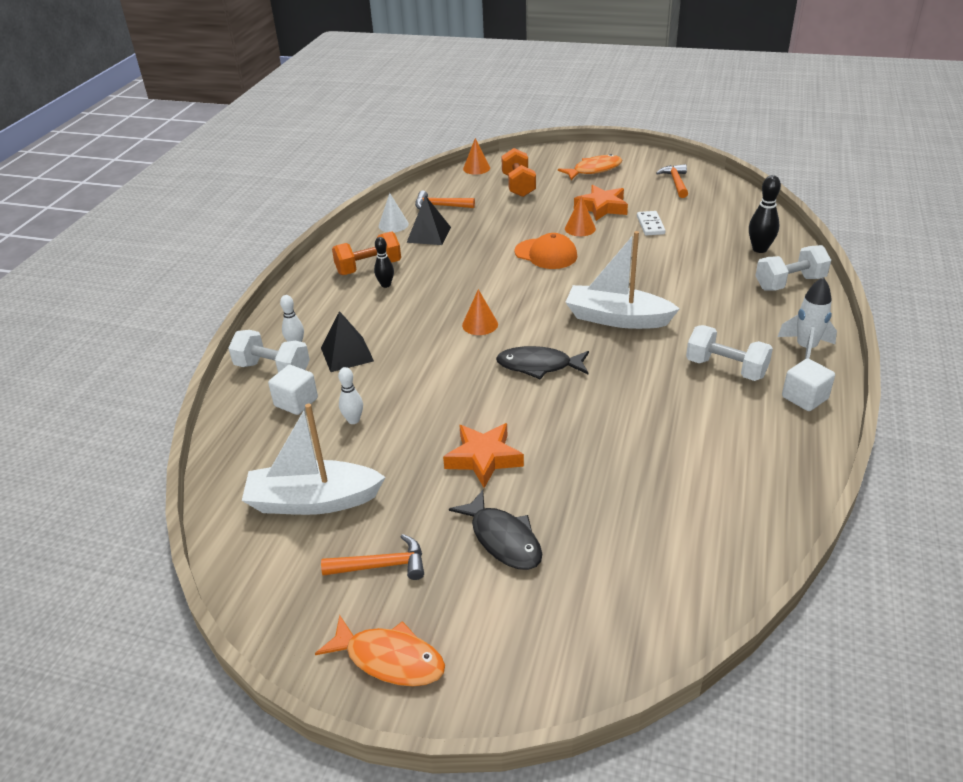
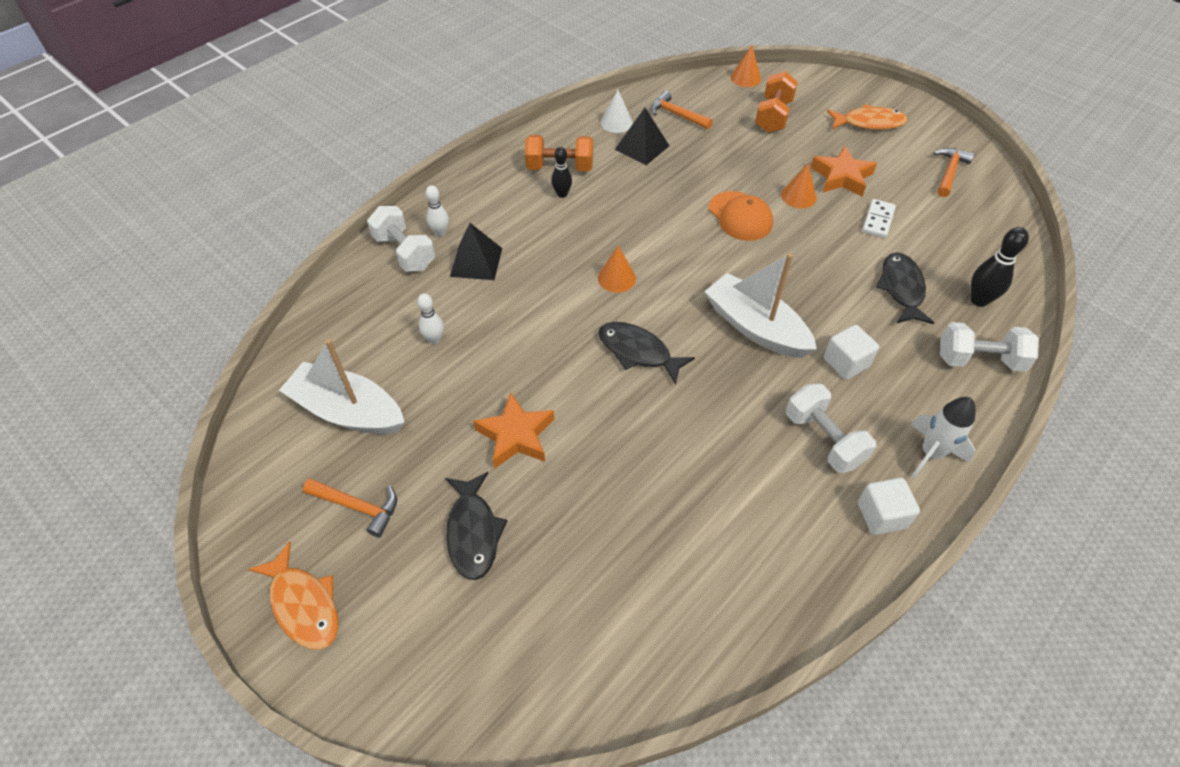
camera: 25 degrees right, 15 degrees up
white cube [268,365,318,415] -> white cube moved to [824,325,879,380]
none -> black fish [876,252,934,324]

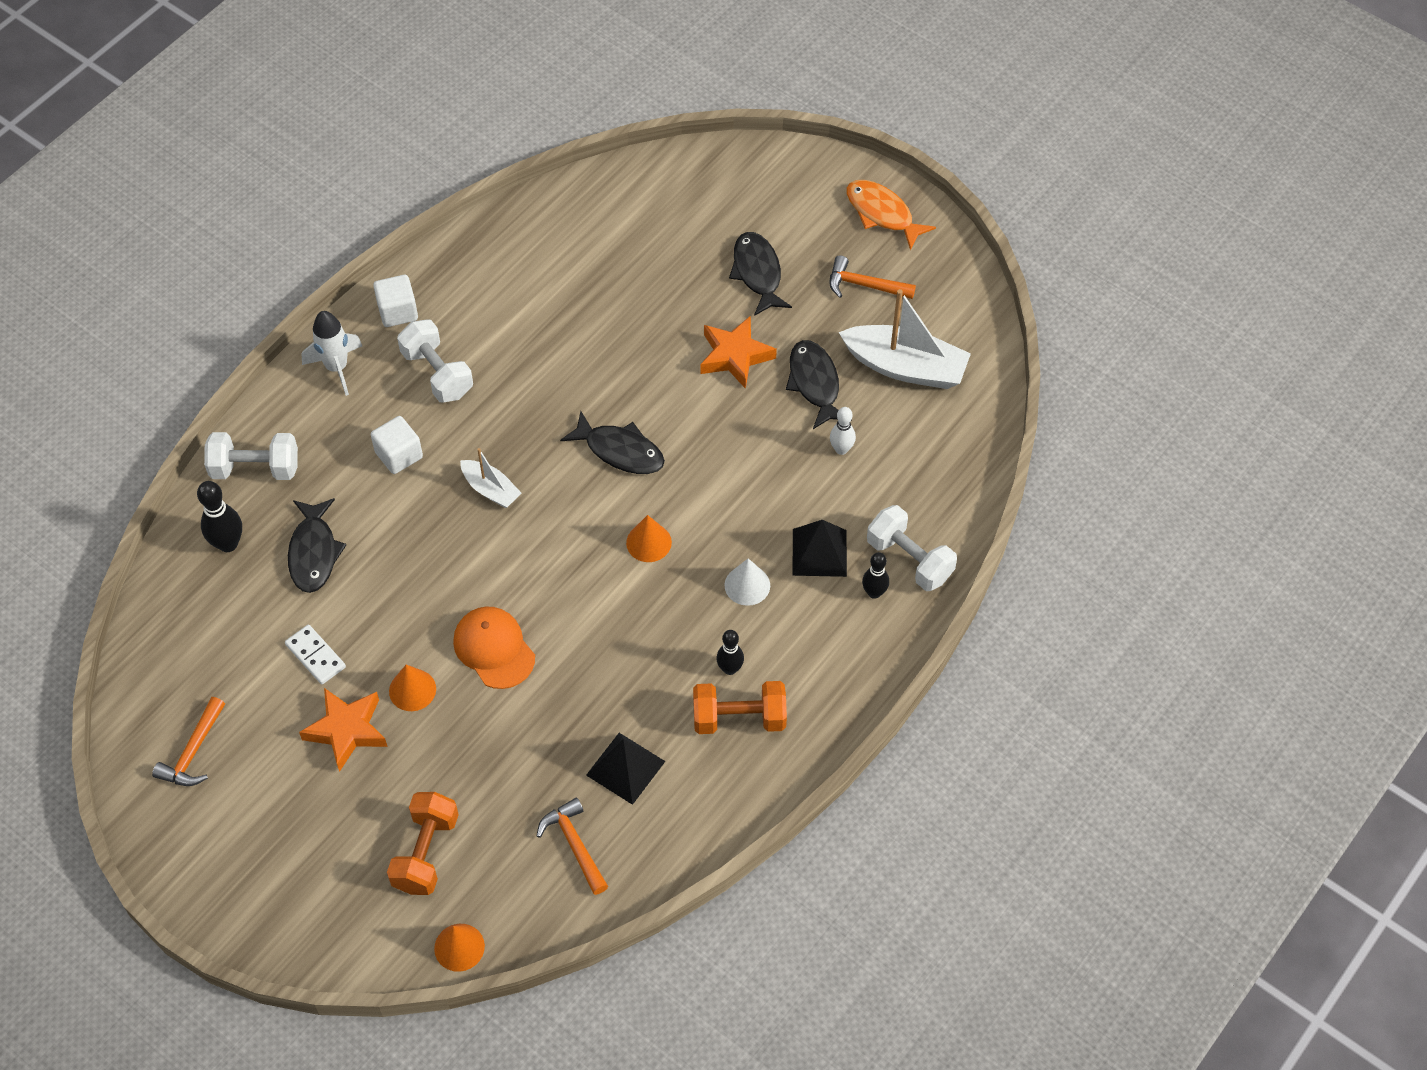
camera: 175 degrees right, 5 degrees up
white bowling pin [426,185,449,237] -> black bowling pin [862,552,889,599]
white cone [601,90,633,133] -> white cone moved to [724,558,770,606]
orange hammer [650,91,713,129] -> orange hammer turned 150 degrees counterclockwise [537,797,608,895]
white boat [704,253,817,358] -> white boat [460,448,522,508], size x0.54
orange fish [827,104,908,130] -> none
white domino [862,199,896,238] -> white domino turned 60 degrees counterclockwise [285,624,346,684]
none -> black fish [786,340,852,429]

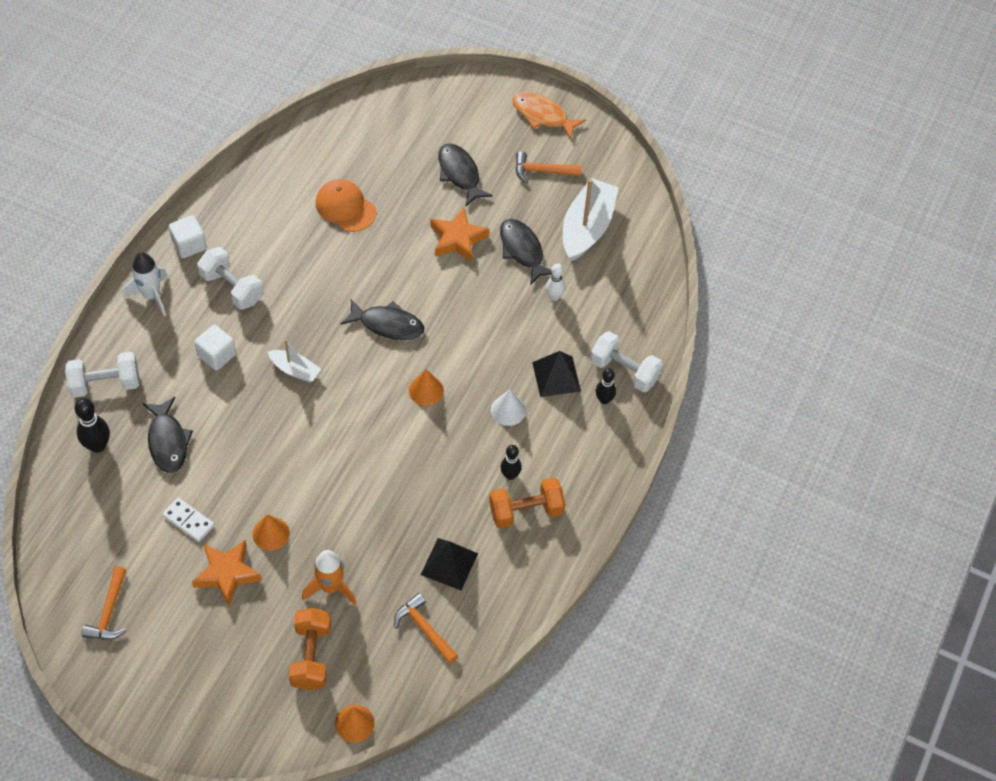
camera: 15 degrees left, 0 degrees up
orange cap [453,607,535,689] -> orange cap moved to [315,179,376,232]
white boat [839,289,971,389] -> white boat turned 75 degrees counterclockwise [563,178,619,262]
none -> orange rocket [302,550,356,605]

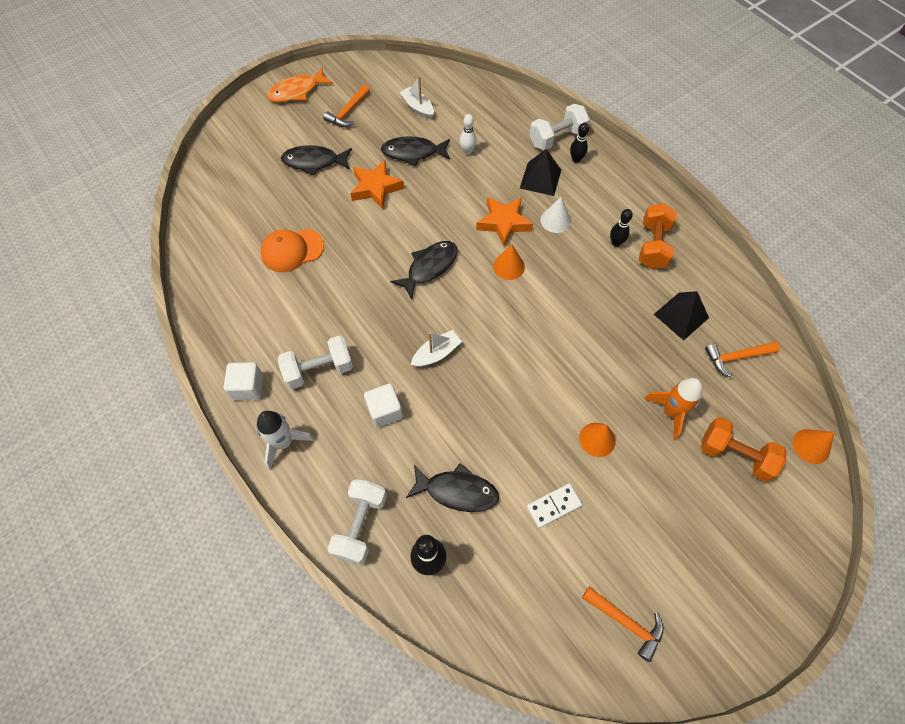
camera: 60 degrees left, 5 degrees up
orange star [192,540,262,606] -> orange star moved to [476,197,533,247]
white boat [563,178,619,262] -> white boat [400,76,434,119], size x0.54

